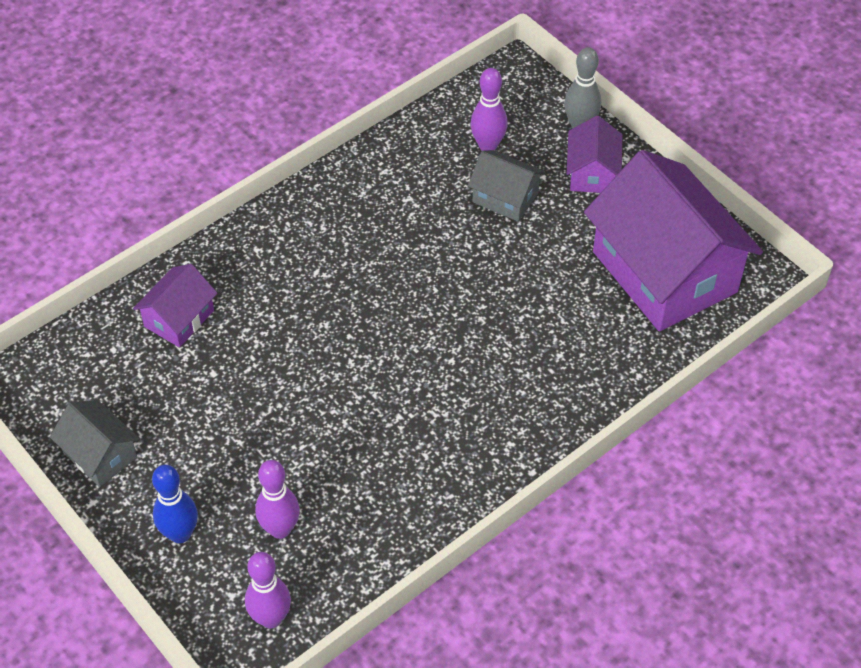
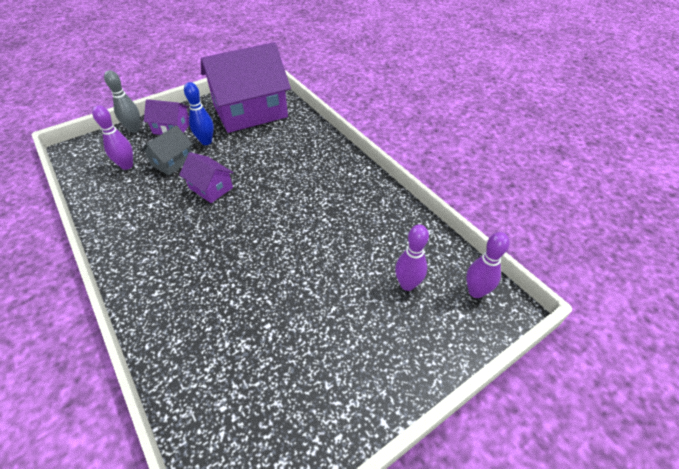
camera: 85 degrees left, 5 degrees down
grey house [50,400,140,487] -> none
purple house [133,264,217,347] -> purple house moved to [179,152,234,203]
blue bowling pin [152,465,198,543] -> blue bowling pin moved to [184,82,214,145]

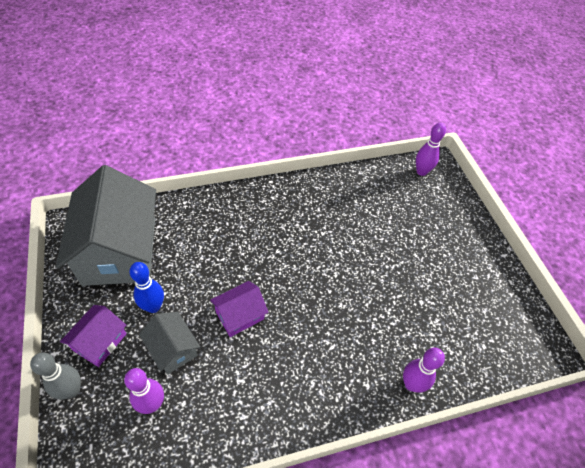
camera: 75 degrees left, 5 degrees up
purple house [201,42,291,133] -> grey house [56,165,156,286]
purple bowling pin [395,224,429,291] -> purple bowling pin moved to [403,348,445,393]

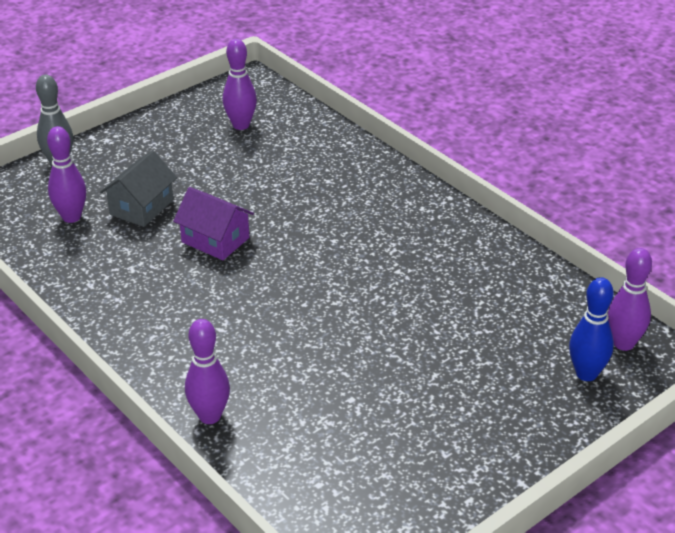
camera: 70 degrees right, 15 degrees down
grey house [56,165,156,286] -> purple bowling pin [223,39,257,130]
purple house [60,305,127,367] -> none
blue bowling pin [129,262,164,313] -> blue bowling pin moved to [569,277,614,381]

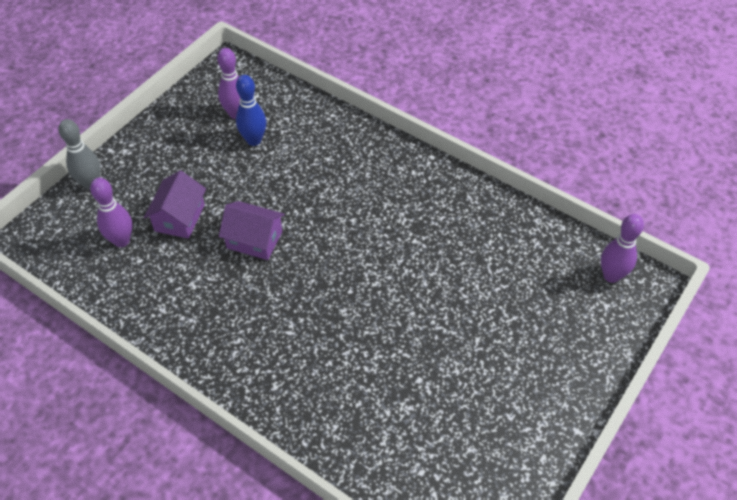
camera: 15 degrees left, 15 degrees up
grey house [100,150,177,227] -> purple house [144,170,206,239]
purple bowling pin [185,319,230,424] -> none
blue bowling pin [569,277,614,381] -> blue bowling pin moved to [236,75,266,146]

